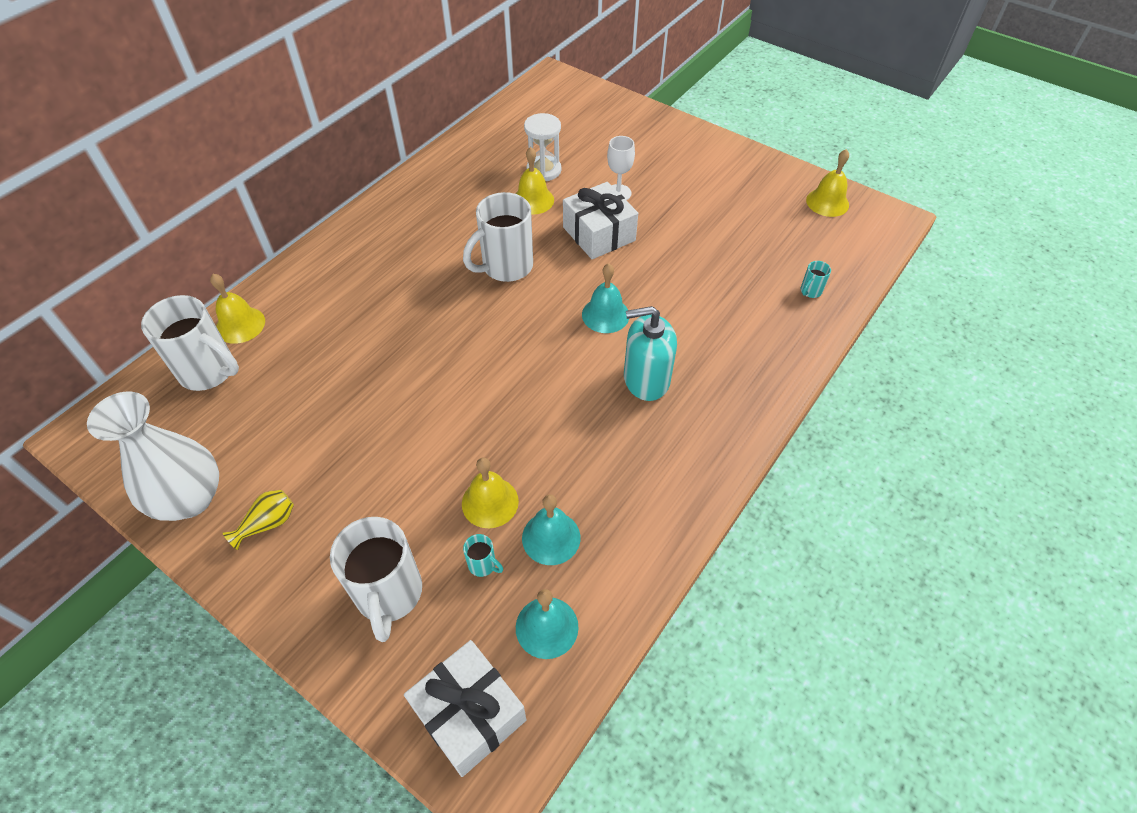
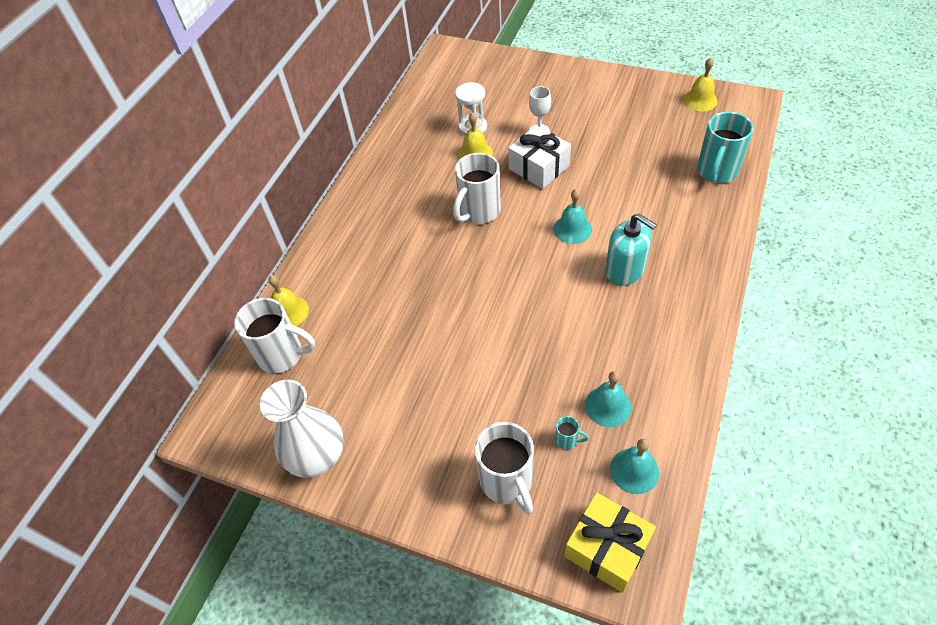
camera: 10 degrees left, 0 degrees up
yellow vase [223,490,294,550] -> none
white gift [404,640,526,777] -> yellow gift [564,492,656,593]
yellow bell [462,457,519,528] -> none
turquoise soap dispenser [624,306,677,401] -> turquoise soap dispenser turned 120 degrees counterclockwise [605,214,657,286]
turquoise mug [801,261,831,298] -> turquoise mug [697,112,754,183], size x2.36

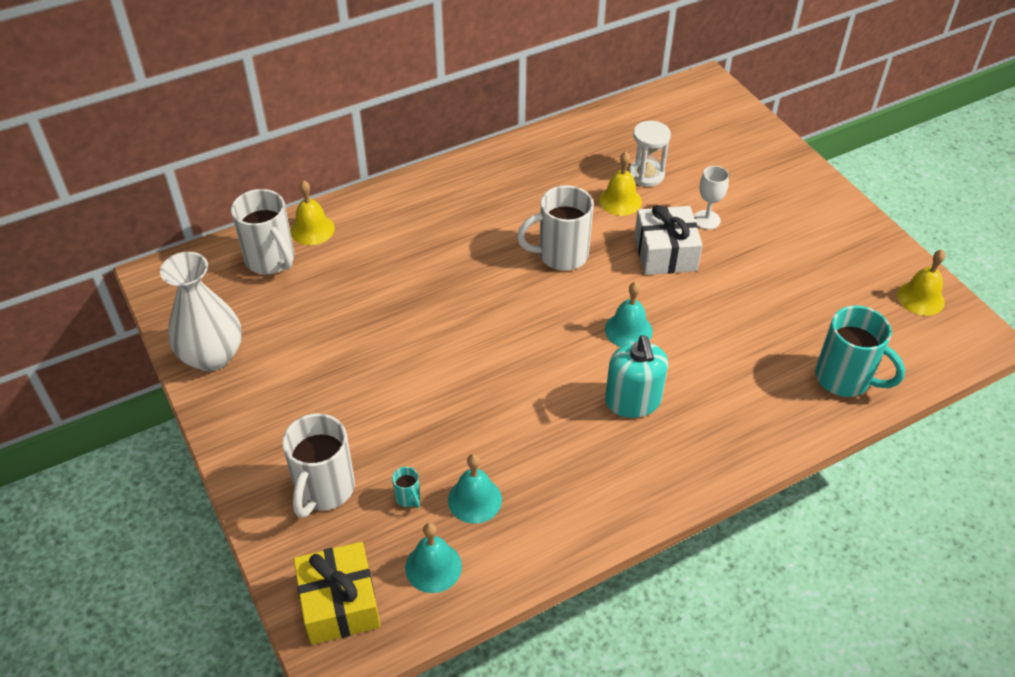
camera: 35 degrees right, 5 degrees down
turquoise mug [697,112,754,183] -> turquoise mug turned 120 degrees counterclockwise [815,305,905,397]

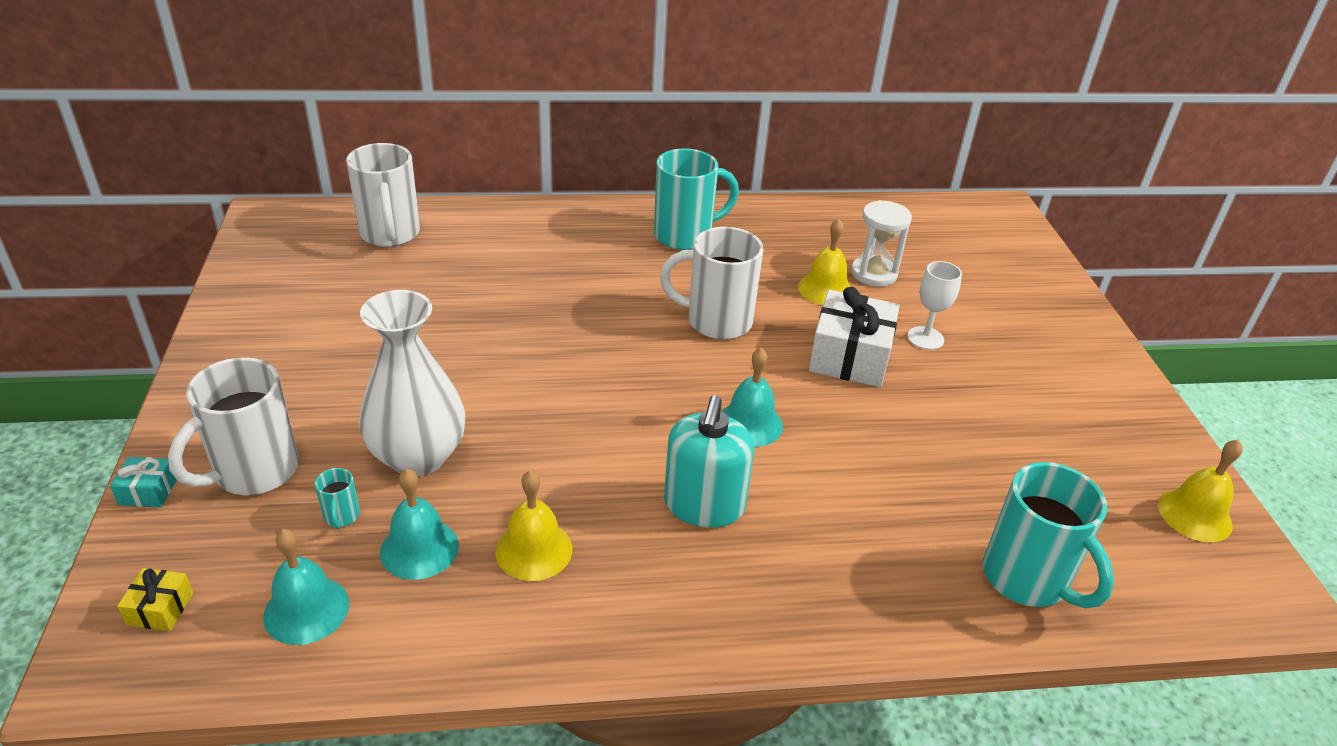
camera: 20 degrees right, 10 degrees down
white vase [160,252,242,371] -> white vase moved to [359,290,465,476]
yellow bell [290,180,335,245] -> yellow bell moved to [495,471,572,581]
yellow gift [293,542,381,645] -> yellow gift [117,568,193,631], size x0.46
none -> turquoise gift [110,457,176,508]
none -> turquoise mug [654,148,739,250]

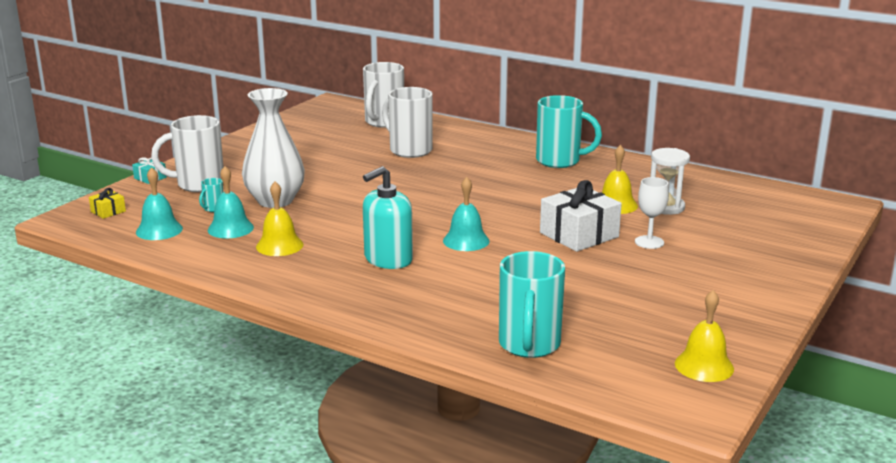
camera: 40 degrees right, 15 degrees down
white mug [660,227,763,340] -> white mug moved to [382,87,433,158]

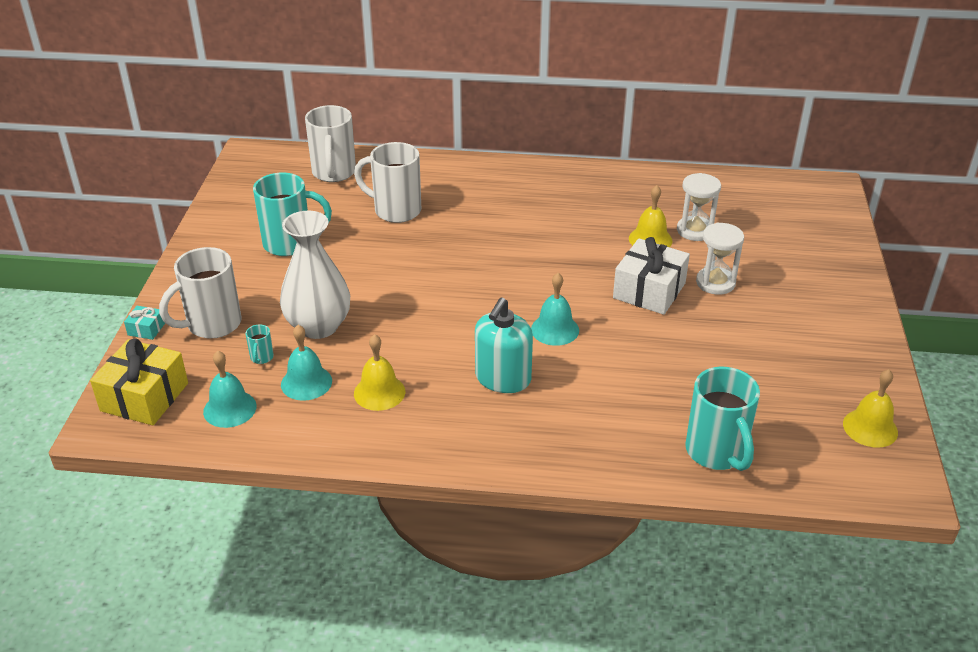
camera: 25 degrees left, 15 degrees up
yellow gift [89,188,126,219] -> yellow gift [90,339,188,425], size x2.17
turquoise mug [536,95,602,168] -> turquoise mug moved to [253,173,332,256]
white goblet [635,177,669,249] -> white hourglass [696,223,744,295]

